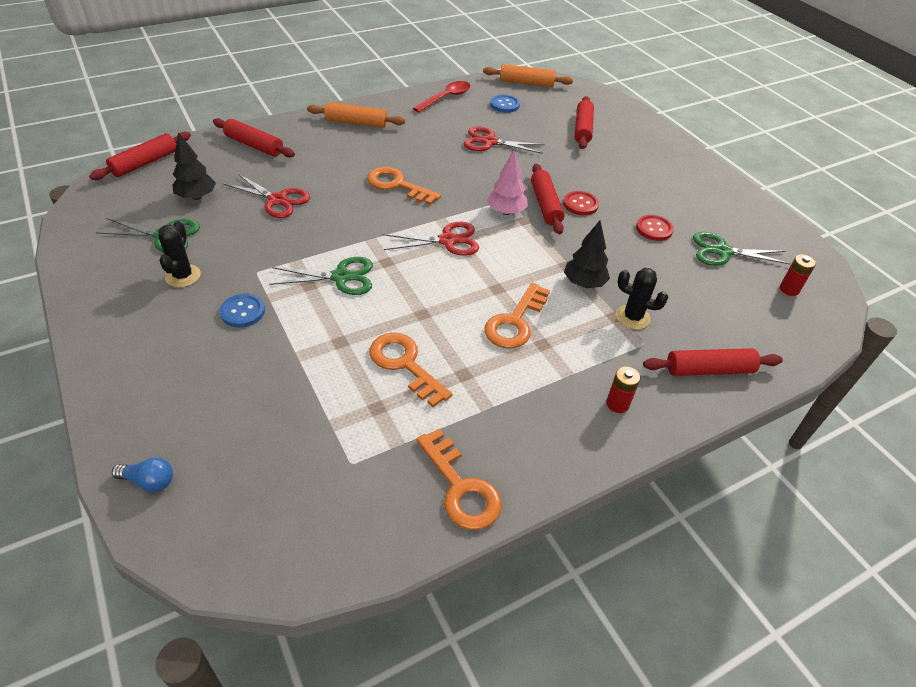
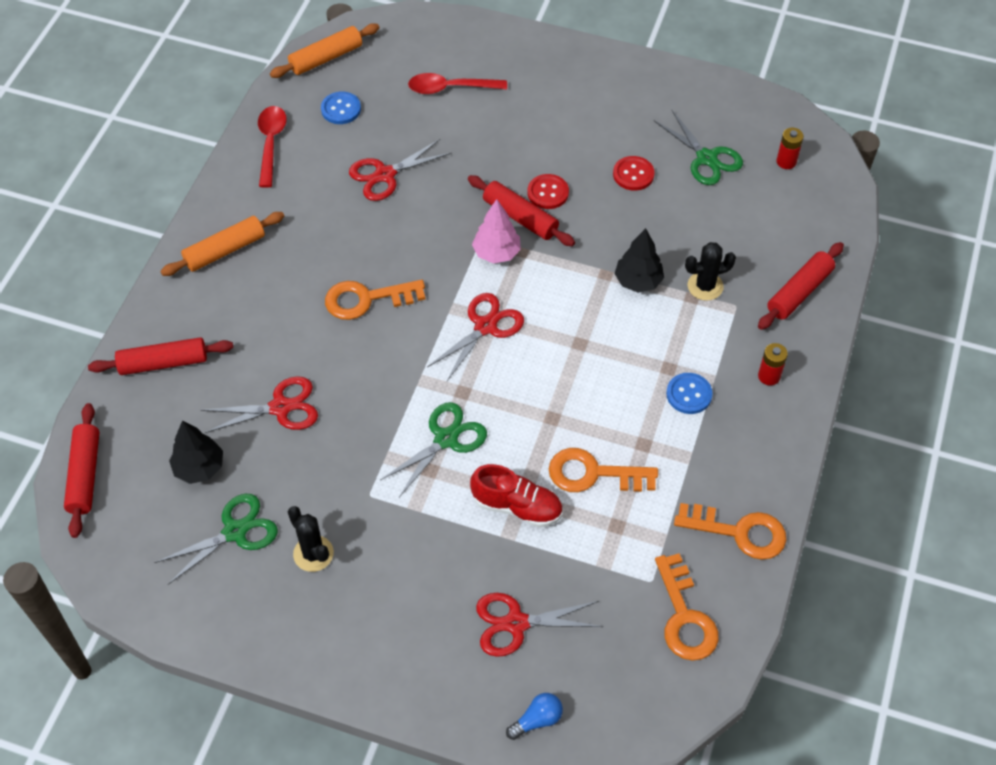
camera: 40 degrees left, 10 degrees up
blue button [220,293,265,327] -> blue button moved to [666,373,713,414]
orange key [484,283,550,348] -> orange key moved to [655,553,719,661]
red rolling pin [575,96,594,149] -> red spoon [408,73,507,94]
green scissors [693,232,791,266] -> green scissors turned 90 degrees counterclockwise [654,110,743,185]
none -> red shoe [470,464,563,527]
none -> red scissors [476,593,603,657]

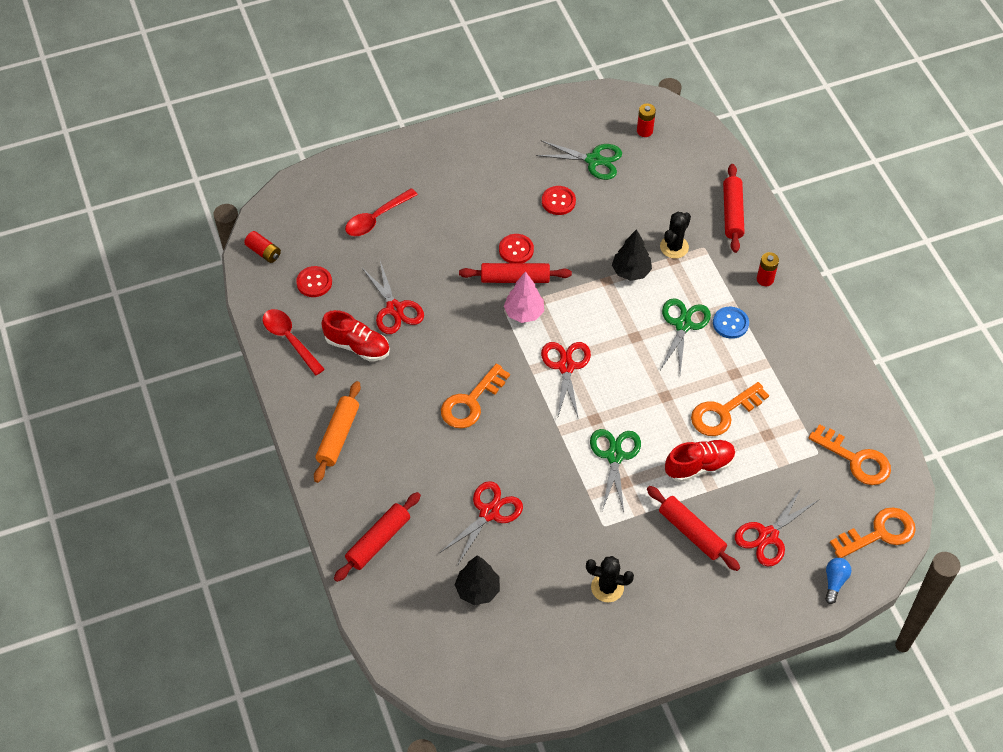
camera: 40 degrees left, 0 degrees up
red rolling pin [64,403,99,538] -> red rolling pin moved to [647,486,740,571]
green scissors [154,494,278,585] -> green scissors moved to [660,298,711,374]
orange rolling pin [270,23,380,78] -> red battery [244,231,281,263]
blue button [321,92,361,124] -> red button [296,266,332,297]
red scissors [349,139,452,201] -> red scissors turned 45 degrees counterclockwise [362,261,424,334]
orange key [674,503,787,560] -> orange key moved to [830,507,916,558]
none -> red shoe [321,310,390,361]

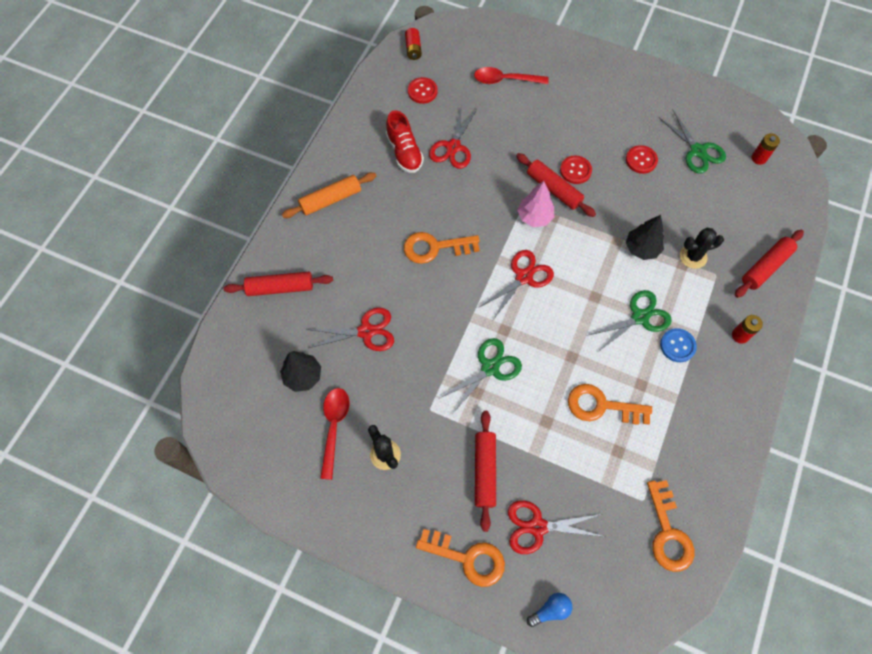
camera: 45 degrees right, 10 degrees up
red spoon [263,309,325,375] -> red spoon moved to [320,388,349,480]
red shoe [665,440,736,482] -> none
orange key [830,507,916,558] -> orange key moved to [416,529,505,587]

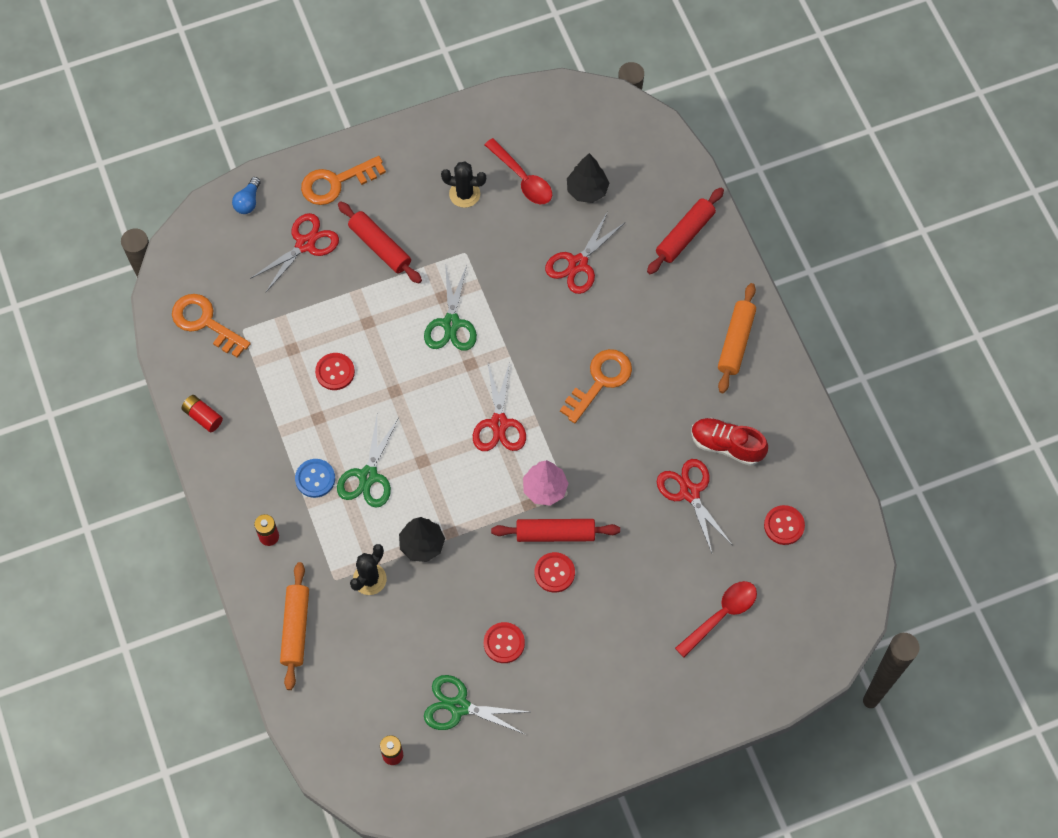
camera: 135 degrees right, 0 degrees up
red battery [405,28,422,60] -> red battery moved to [181,395,223,432]
orange key [568,384,652,425] -> red button [315,353,355,390]
red rolling pin [735,230,804,298] -> orange rolling pin [280,562,309,690]

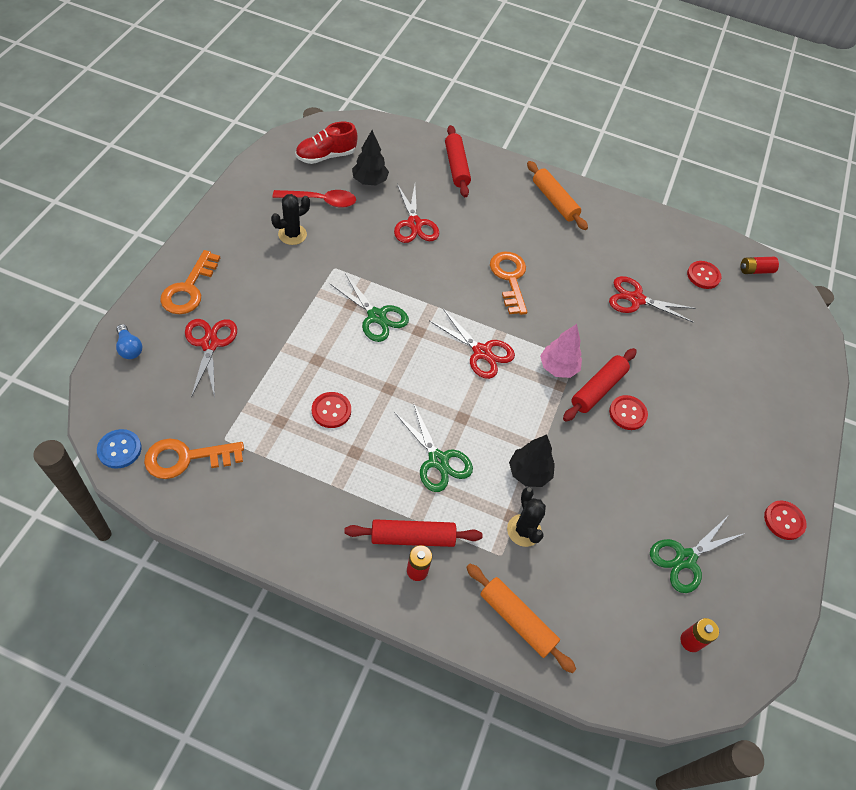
camera: 55 degrees left, 10 degrees down
red battery [181,395,223,432] -> red battery moved to [740,257,779,274]
blue button [295,459,335,498] -> blue button moved to [97,429,142,469]
red rolling pin [338,201,422,284] -> red rolling pin moved to [344,519,482,547]
red button [484,622,525,663] -> red button moved to [764,501,807,540]
red spoon [675,581,757,657] -> none
red shoe [691,418,768,466] -> red shoe moved to [296,122,358,164]

